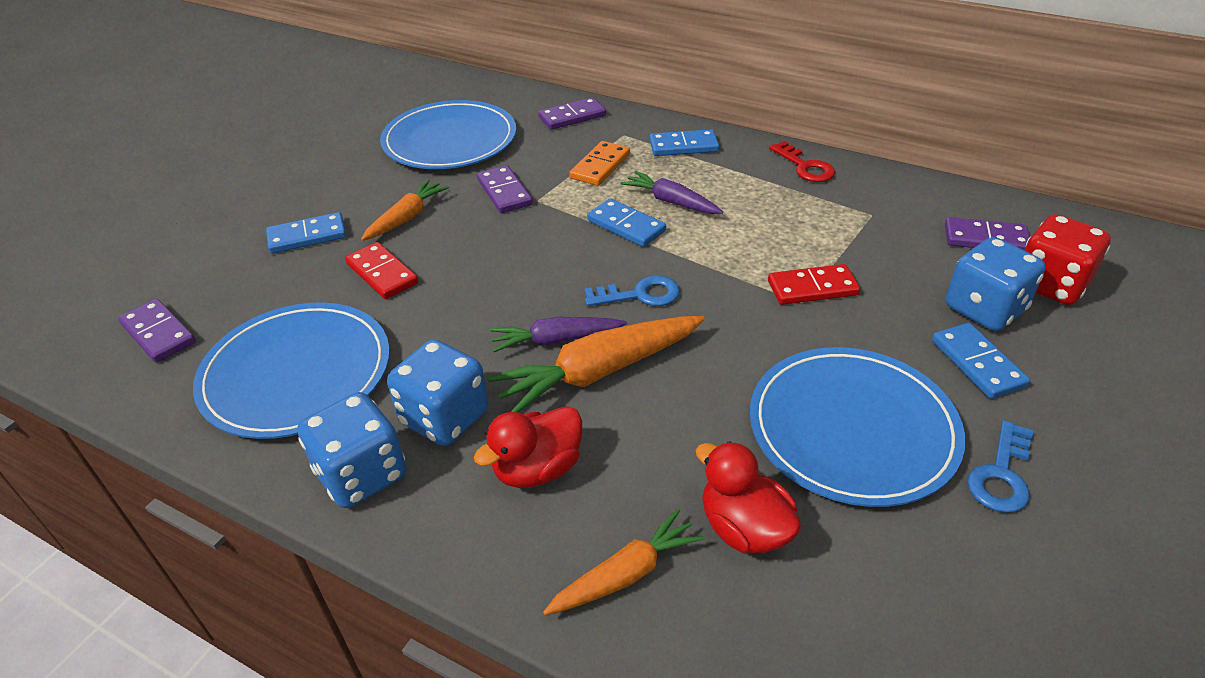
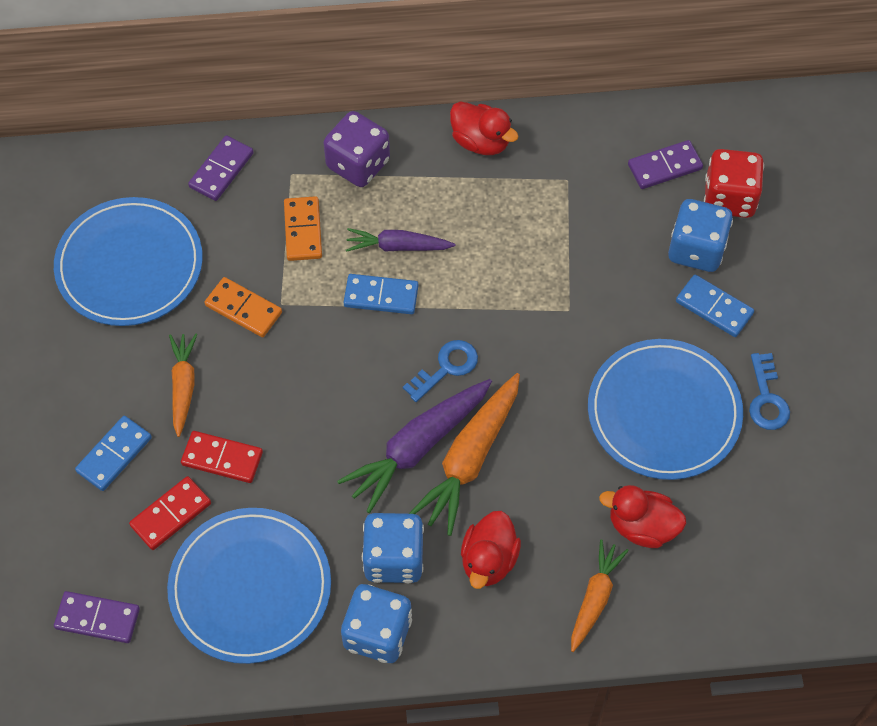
camera: 35 degrees left, 20 degrees up
purple domino [477,165,533,213] -> orange domino [205,277,282,337]
purple carrot [490,317,627,352] -> purple carrot [337,379,492,513], size x1.62
blue domino [649,129,719,156] -> purple dice [324,111,390,187]
red domino [768,264,860,305] -> red domino moved to [129,476,211,550]
red key [769,141,835,182] -> red duck [450,102,519,155]

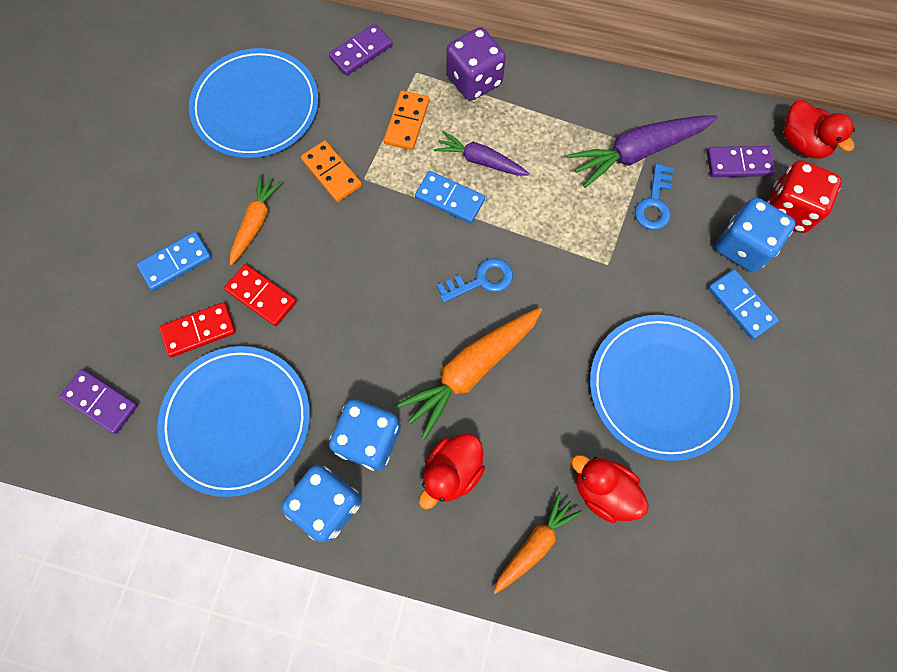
camera: 20 degrees right, 10 degrees up
purple carrot [337,379,492,513] -> purple carrot moved to [567,115,717,188]
red duck [450,102,519,155] -> red duck moved to [783,100,855,159]
blue key [749,353,790,430] -> blue key moved to [635,164,674,230]

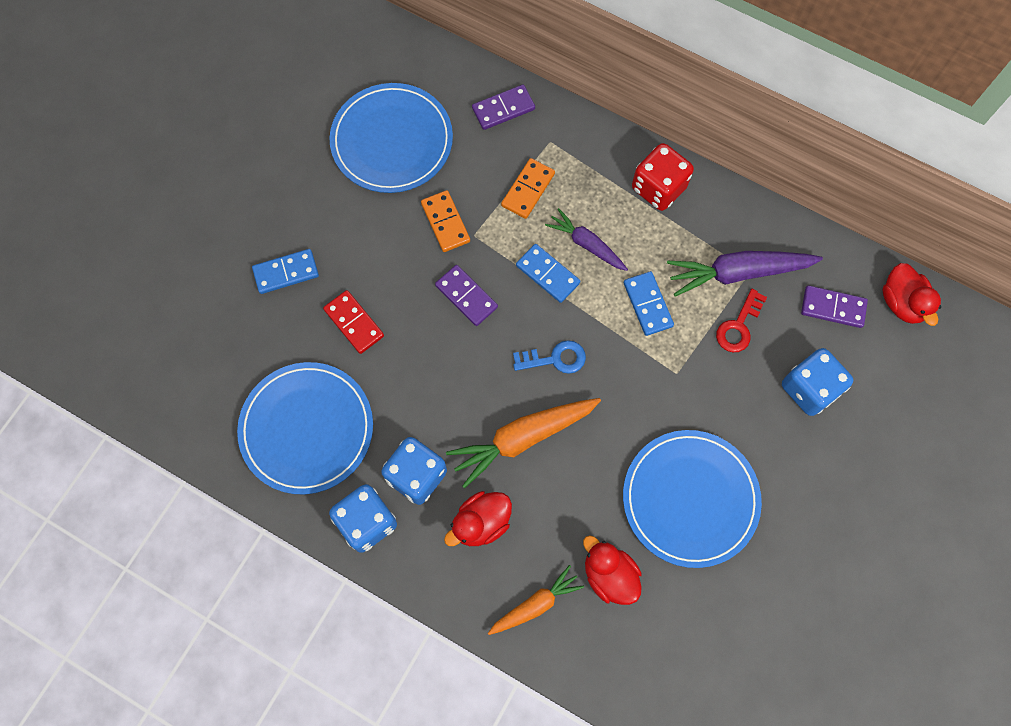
camera: 15 degrees right, 0 degrees up
purple domino [59,369,138,434] -> purple domino moved to [435,265,498,326]
red domino [159,302,236,357] -> none
orange carrot [230,175,283,266] -> none
purple dice [446,27,506,101] -> none
blue key [635,164,674,230] -> red key [716,289,767,352]
blue domino [708,269,779,340] -> blue domino moved to [623,271,674,336]
red dice [767,160,842,233] -> red dice moved to [632,143,694,211]

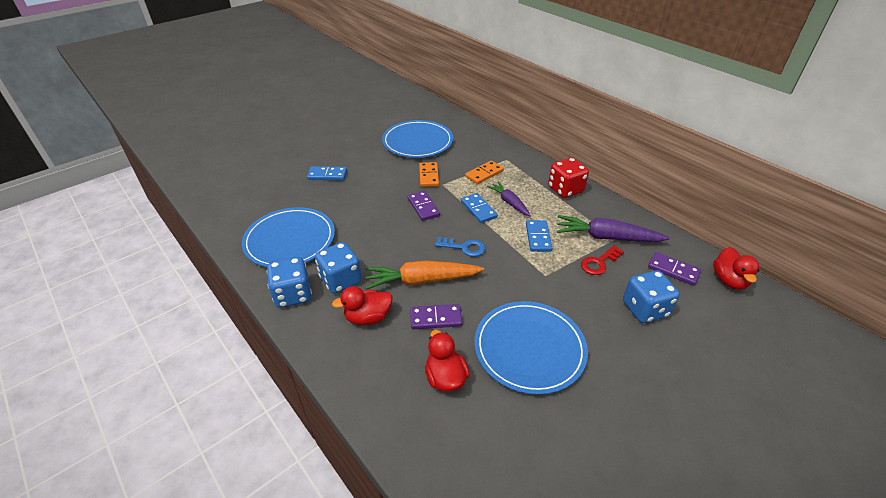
camera: 20 degrees right, 30 degrees down
red domino [323,290,384,354] -> none
purple domino [472,85,535,130] -> purple domino moved to [410,304,462,329]
orange carrot [488,565,584,635] -> none

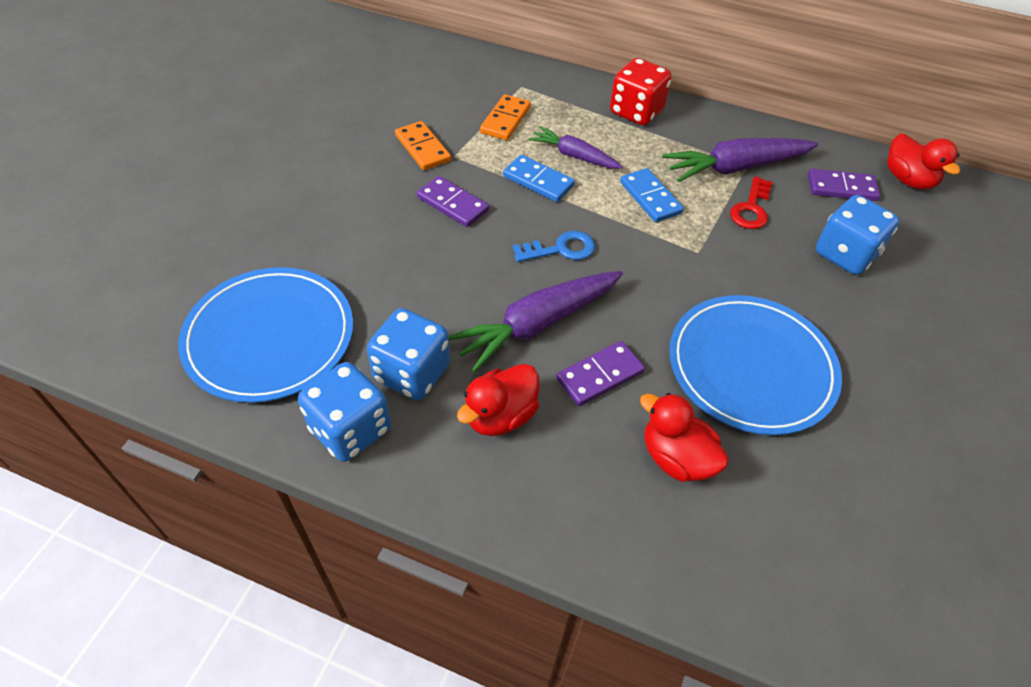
camera: 30 degrees left, 10 degrees up
blue domino [307,166,347,180] -> none
orange carrot [365,260,484,290] -> purple carrot [449,271,623,373]
blue plate [382,120,453,158] -> none

